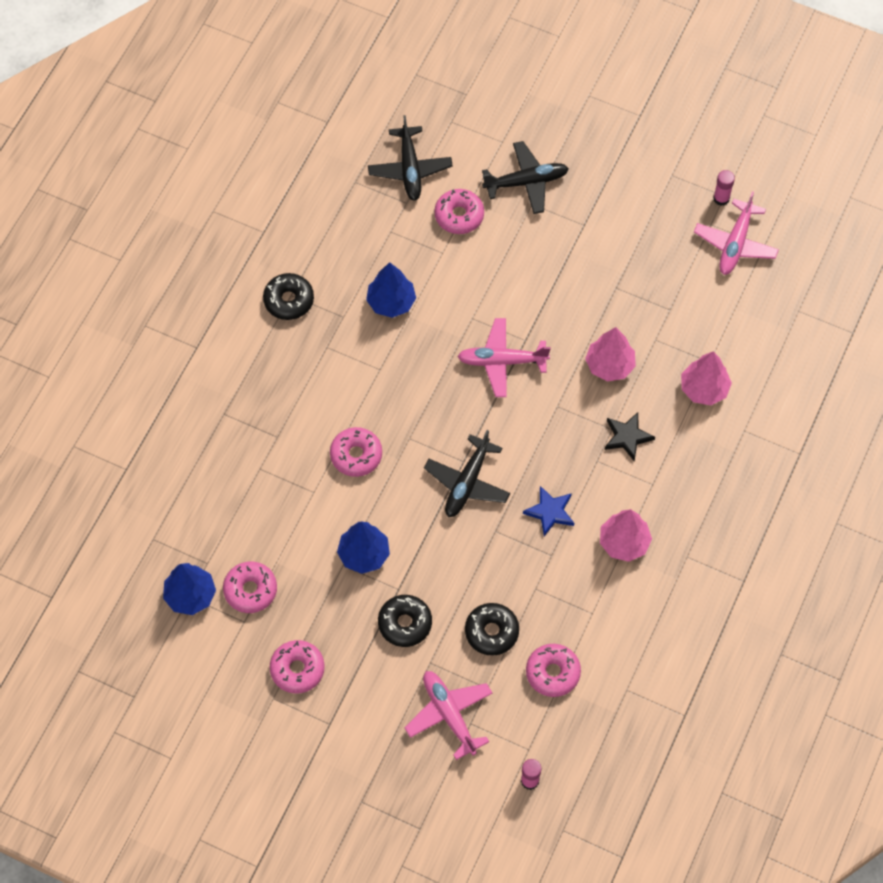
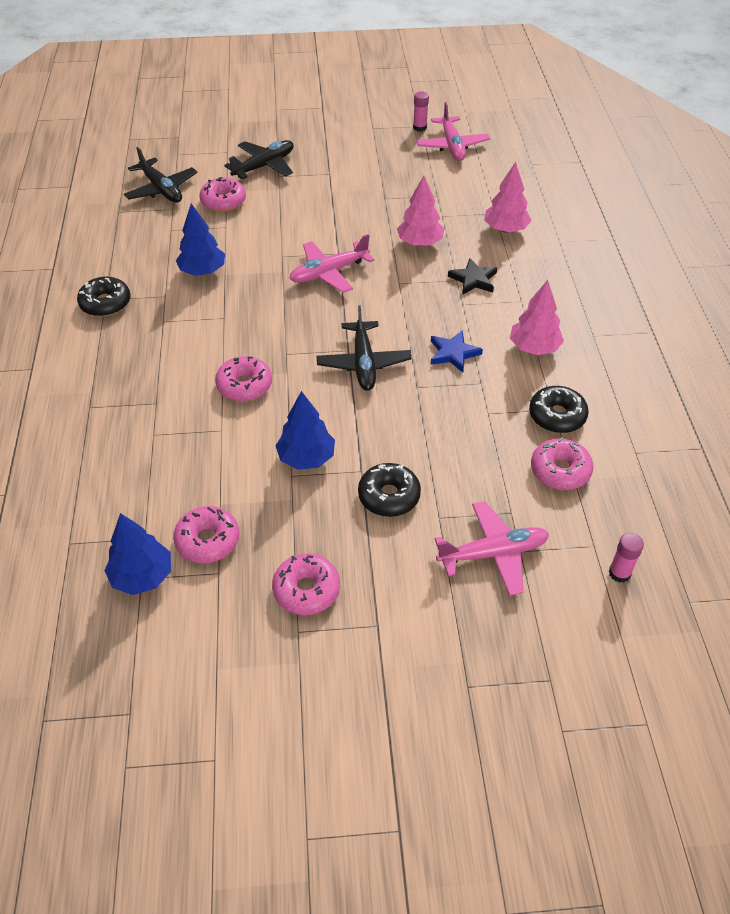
camera: 30 degrees left, 15 degrees down
pink plane [404,671,492,760] -> pink plane turned 135 degrees clockwise [435,501,549,596]
black donut [465,603,519,656] -> black donut moved to [529,386,589,433]

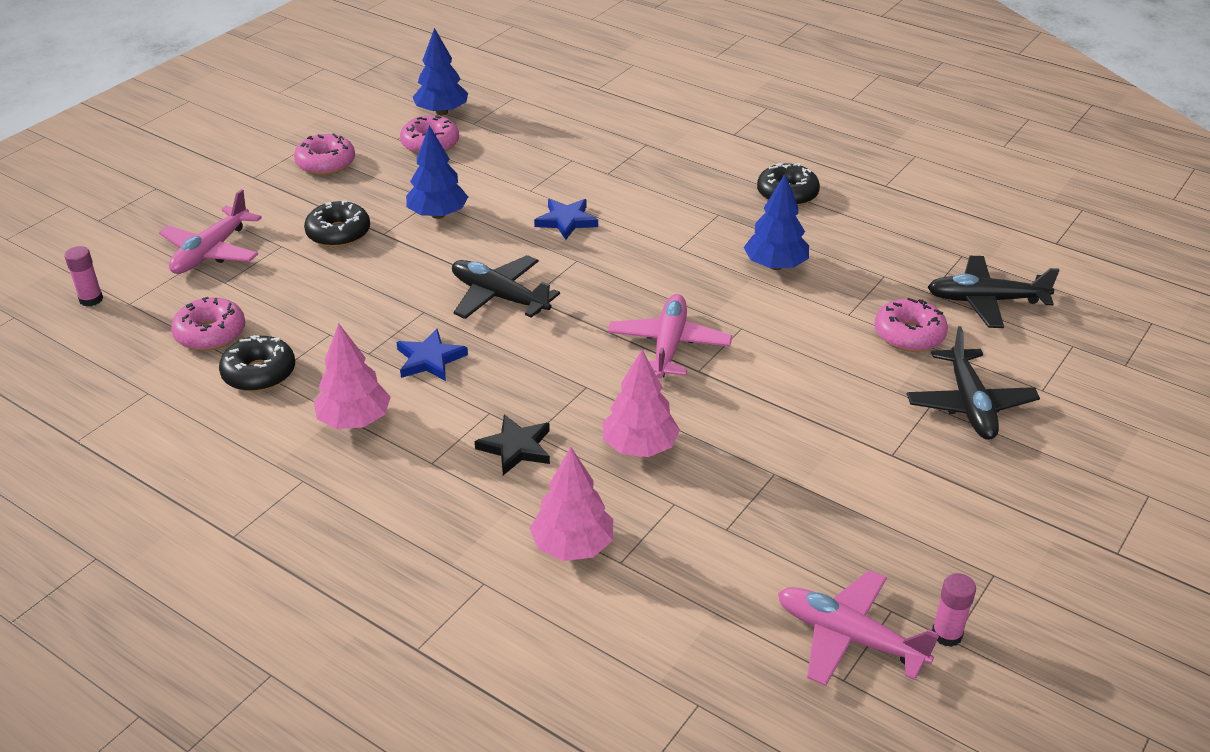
camera: 130 degrees right, 10 degrees down
pink donut [215,356,272,401] -> blue star [534,199,598,240]

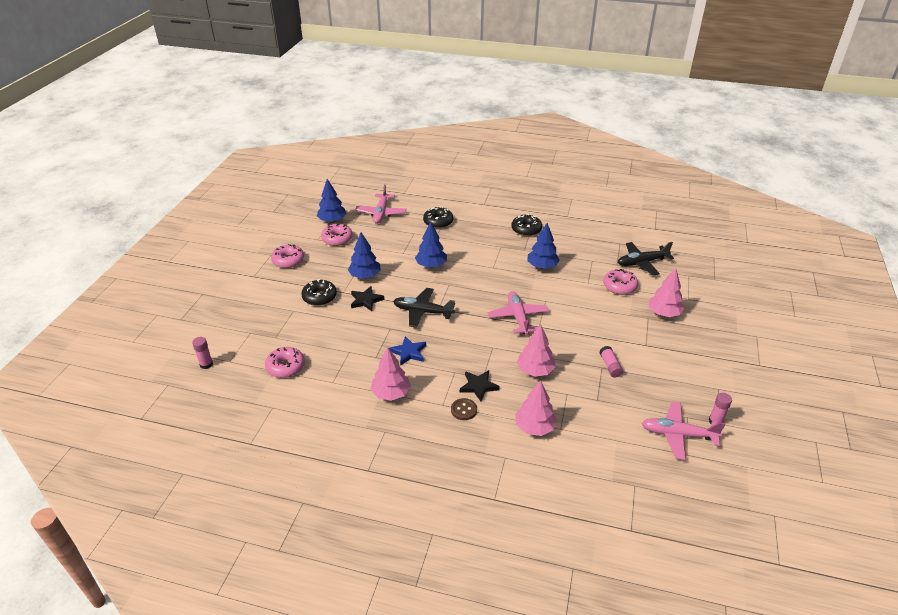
camera: 20 degrees left, 0 degrees up
pink plane [159,189,262,274] -> pink plane moved to [355,184,407,224]
black donut [219,335,295,392] -> black donut moved to [423,207,453,228]
blue star [534,199,598,240] -> blue tree [415,221,447,268]
black plane [907,326,1040,440] -> pink tree [649,268,684,317]
none -> black star [351,286,384,311]
none -> brown button [451,398,477,420]
none -> pink glue stick [599,346,623,377]

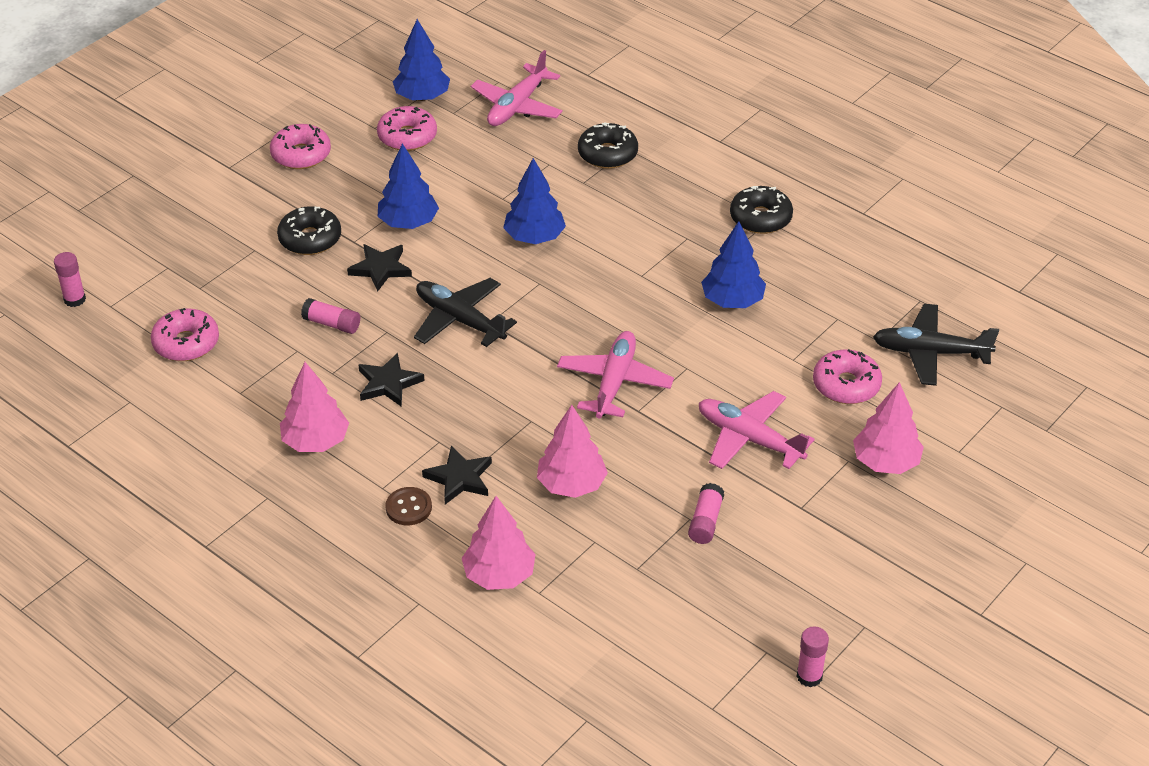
camera: 25 degrees right, 5 degrees up
blue star [389,336,426,366] -> black star [359,353,425,407]
pink plane [641,402,726,460] -> pink plane moved to [699,391,815,469]
none -> pink glue stick [301,298,360,334]

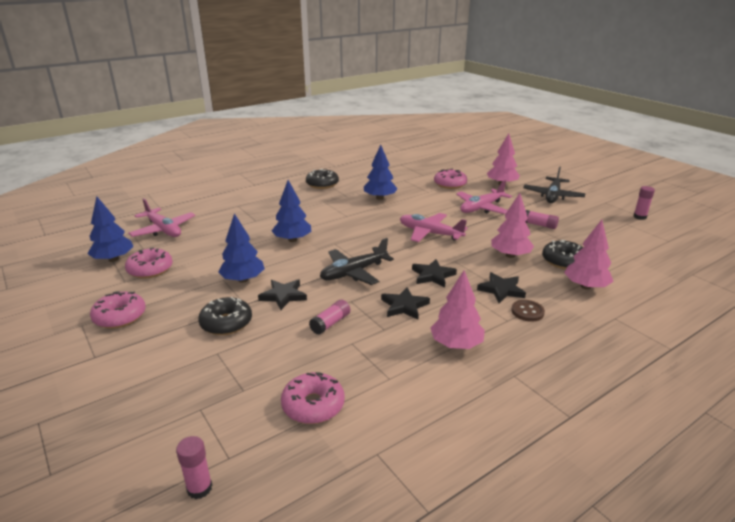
camera: 75 degrees left, 15 degrees down
black donut [578,123,638,169] -> black donut moved to [542,240,583,269]
black plane [873,304,999,386] -> black plane moved to [523,166,585,203]
none -> black star [412,259,457,287]

